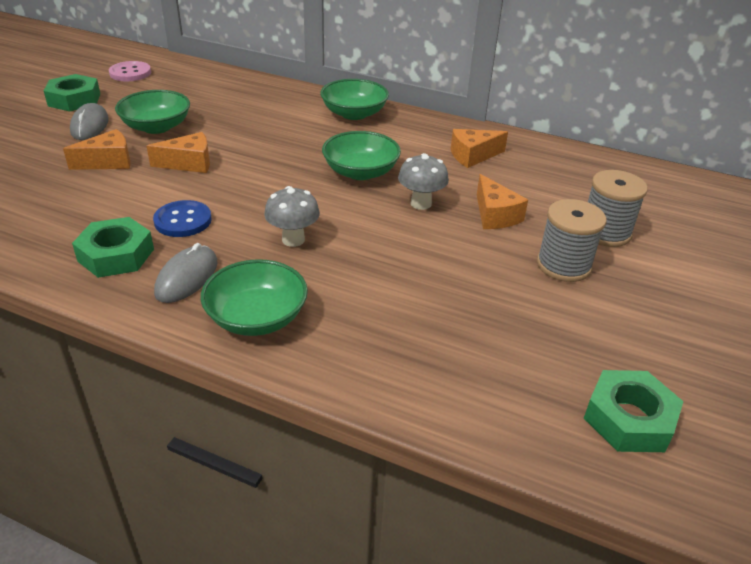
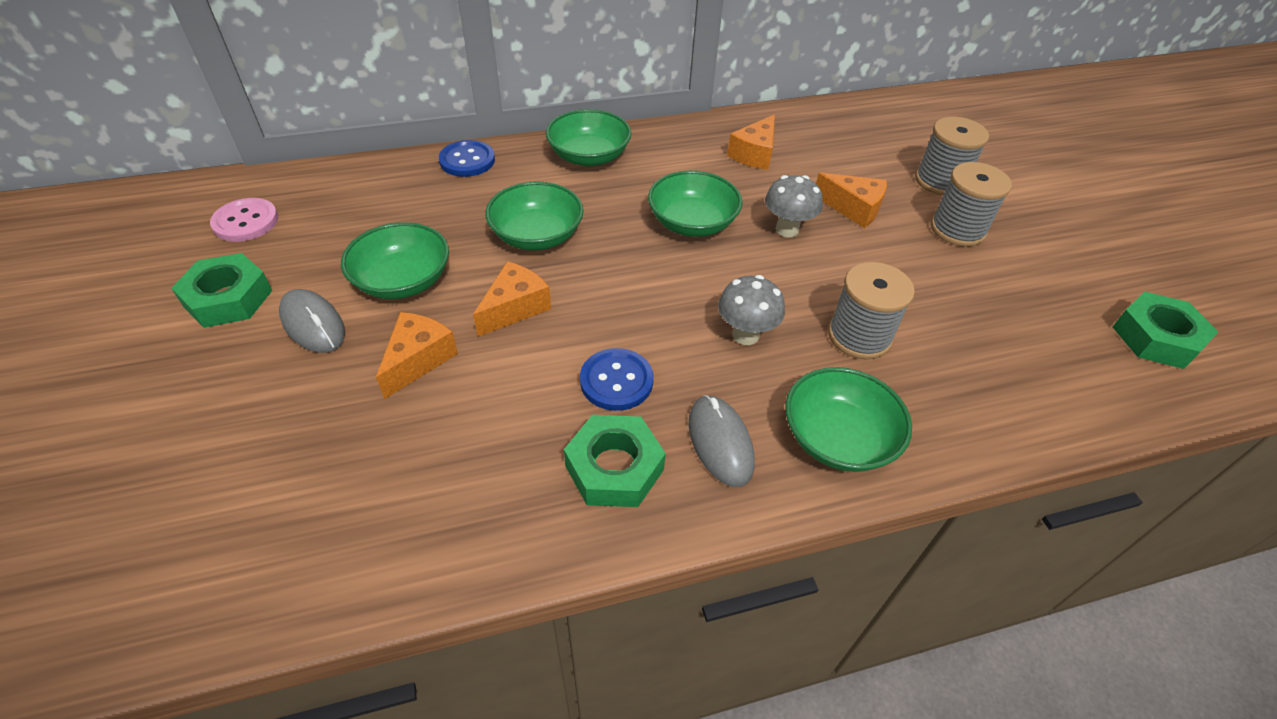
camera: 40 degrees left, 10 degrees up
none -> blue button [439,140,495,177]
none -> green bowl [485,181,583,251]
none -> grey spool [828,262,915,359]

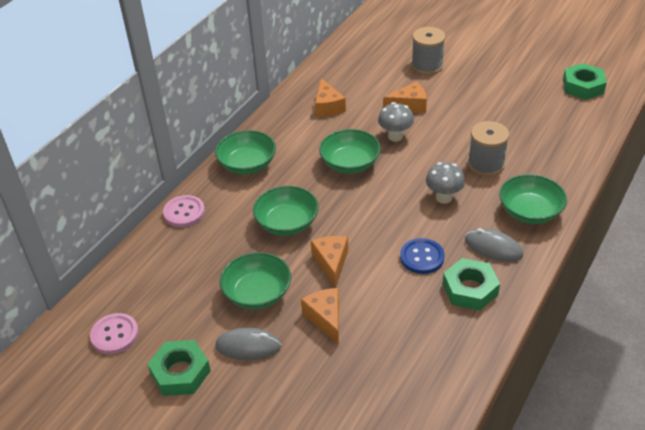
camera: 40 degrees left, 5 degrees down
blue button [439,140,495,177] -> pink button [163,195,205,227]
grey spool [931,162,1012,247] -> none

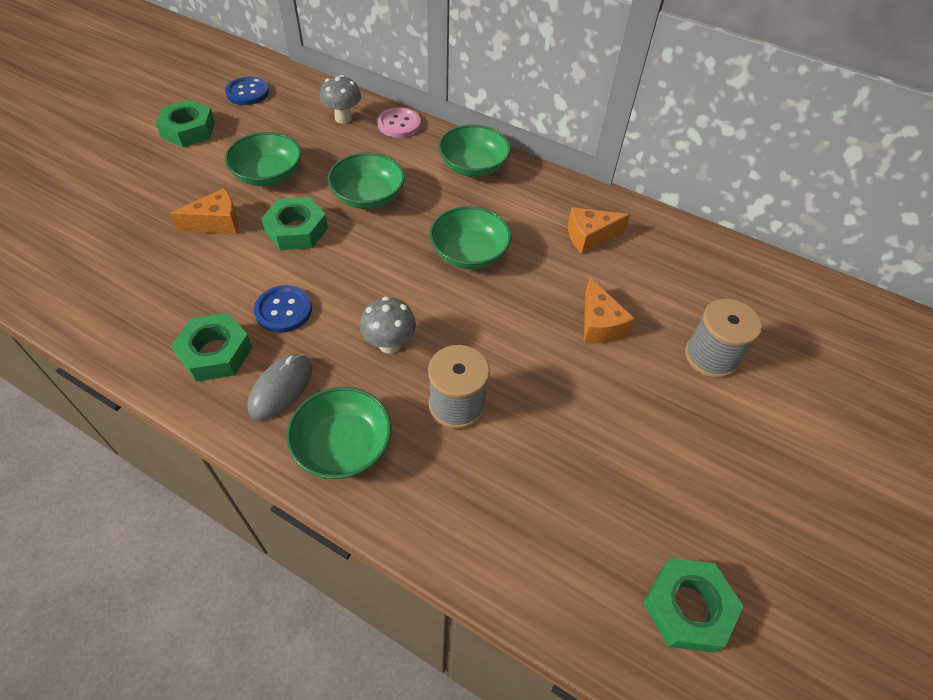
camera: 85 degrees right, 10 degrees up
pink button [90,313,139,354] -> blue button [225,77,269,105]
grey mouse [215,327,281,360] -> none
orange cheese [311,236,348,288] -> green nut [261,197,328,250]
grey mushroom [378,102,414,142] -> grey mushroom moved to [320,75,361,124]

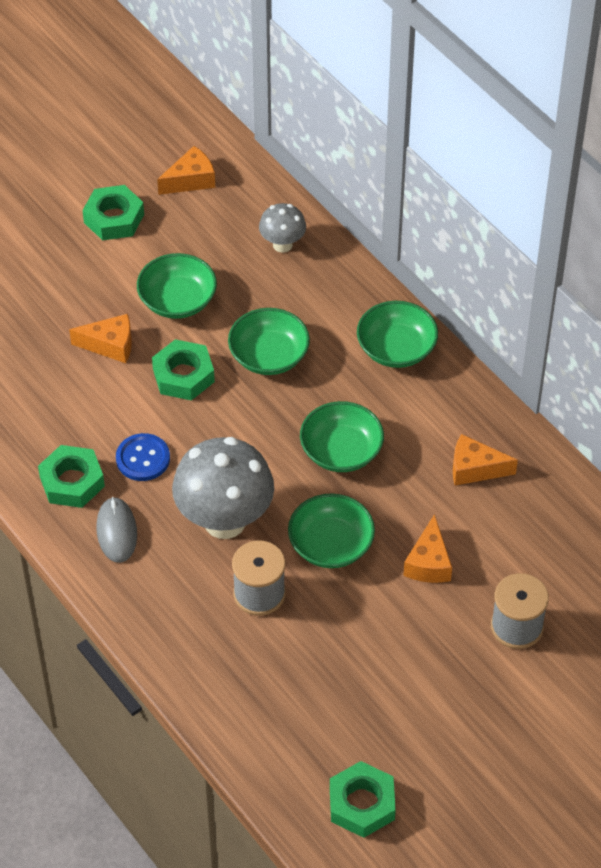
camera: 25 degrees right, 0 degrees up
blue button [225,77,269,105] -> orange cheese [157,146,215,195]
grey mouse [247,354,312,421] -> grey mouse turned 60 degrees counterclockwise [96,497,137,563]
green bowl [286,387,392,479] -> green bowl moved to [288,493,375,568]
grey mushroom [360,296,416,354] -> grey mushroom [172,437,274,539], size x1.95
pink button [377,107,421,138] -> none

